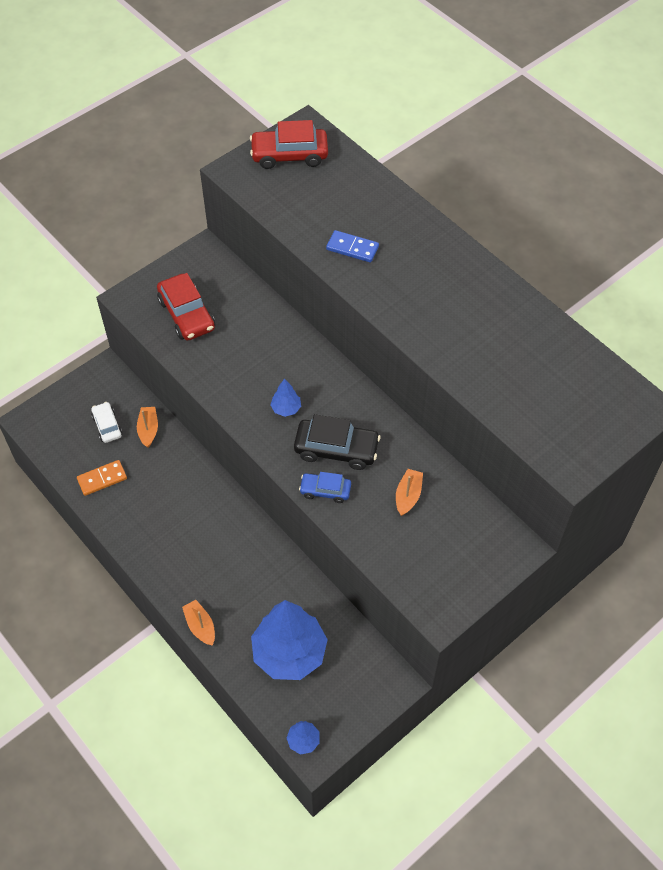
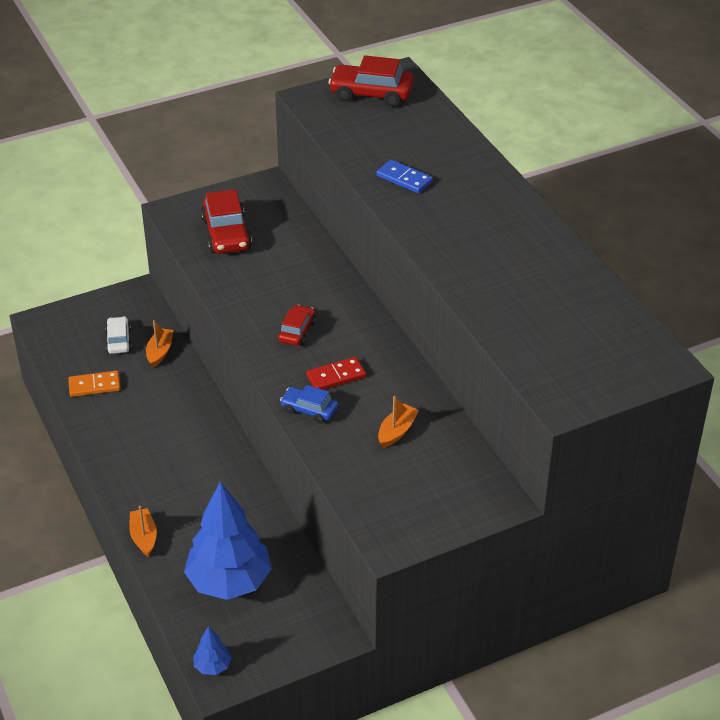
camera: 15 degrees right, 15 degrees down
blue tree [271,378,301,417] -> red car [278,305,316,346]
black car [294,414,381,470] -> red domino [306,357,366,390]

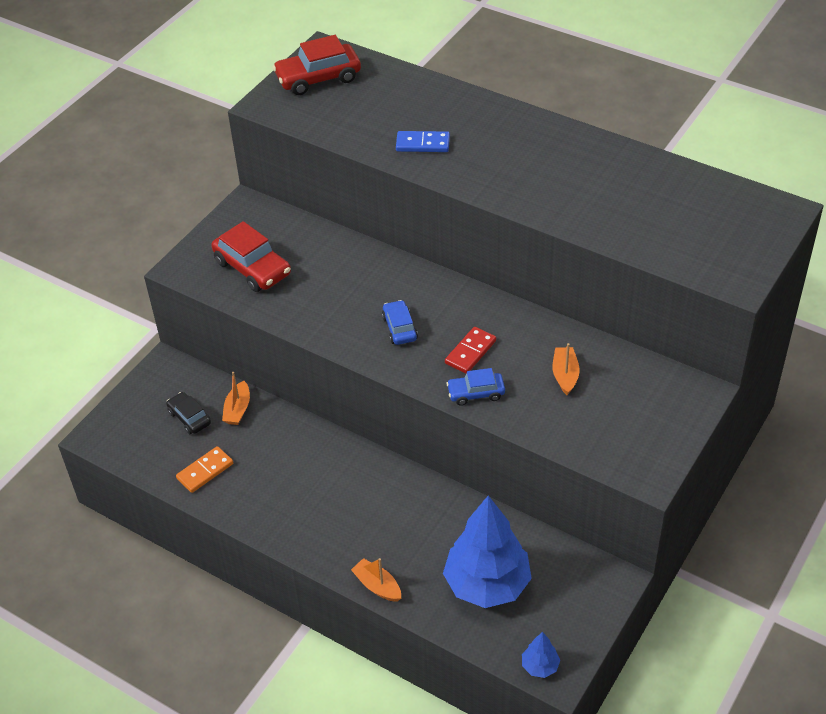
camera: 30 degrees left, 5 degrees up
white car [105,316,132,354] -> black car [166,392,211,434]
orange boat [146,320,173,367] -> orange boat turned 150 degrees counterclockwise [222,372,250,425]
red car [278,305,316,346] -> blue car [382,300,418,345]

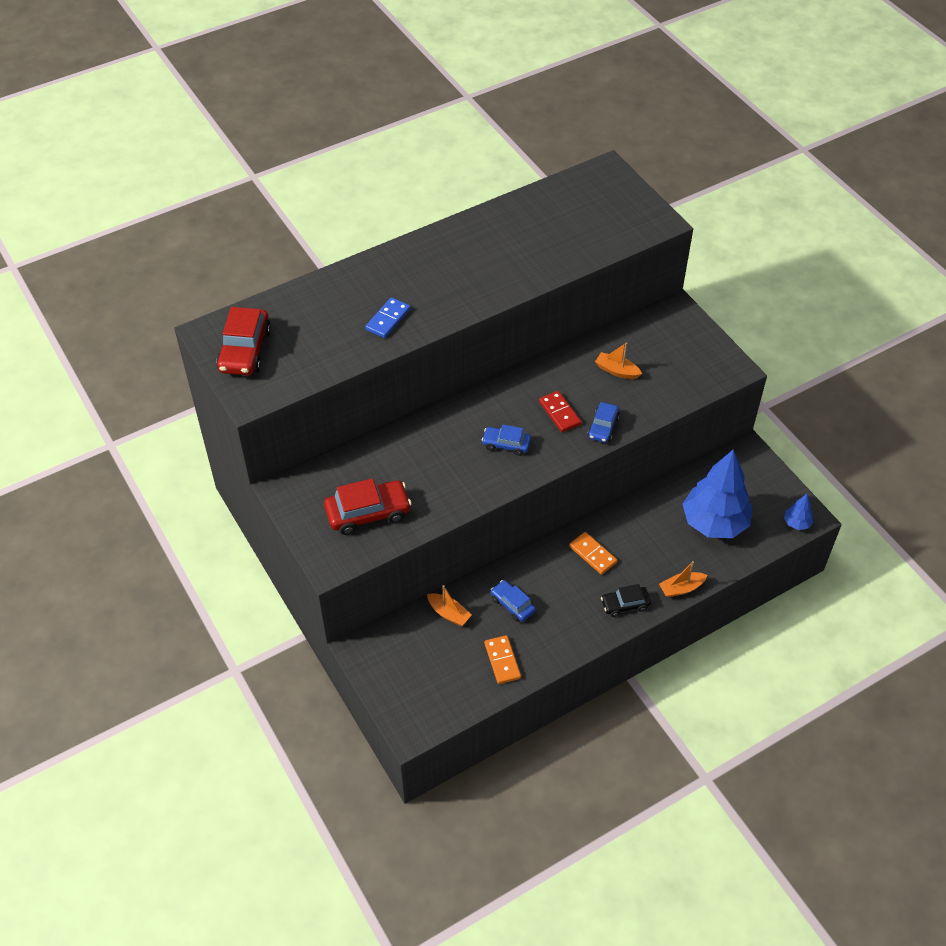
camera: 65 degrees left, 5 degrees up
black car [166,392,211,434] -> black car moved to [601,584,651,617]
none -> blue car [491,580,536,622]
none -> orange domino [569,532,617,575]

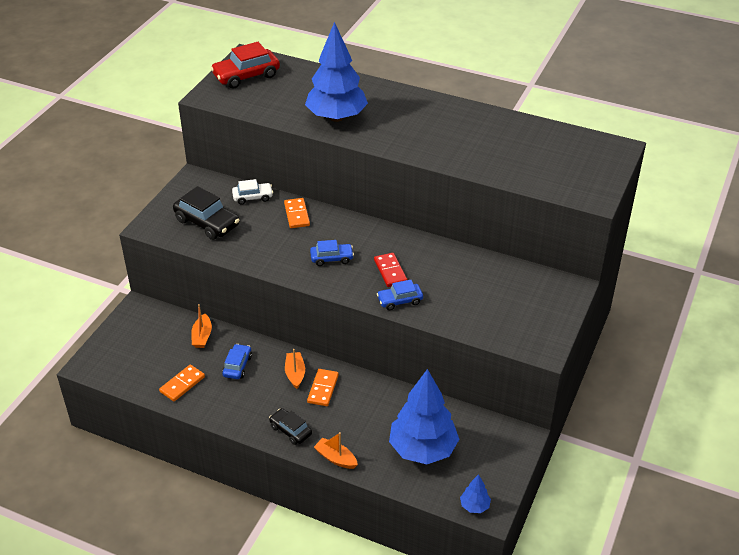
camera: 55 degrees right, 10 degrees down
red car [324,478,412,535] -> black car [173,186,239,240]
blue domino [365,297,411,338] -> blue tree [305,22,368,122]
blue car [482,425,531,456] -> blue car turned 105 degrees clockwise [310,240,354,266]
red domino [539,391,581,432] -> red domino turned 45 degrees counterclockwise [374,253,407,287]
orange boat [595,343,642,379] -> orange boat moved to [285,349,305,389]
none -> white car [232,179,273,205]
none -> orange domino [284,198,310,228]

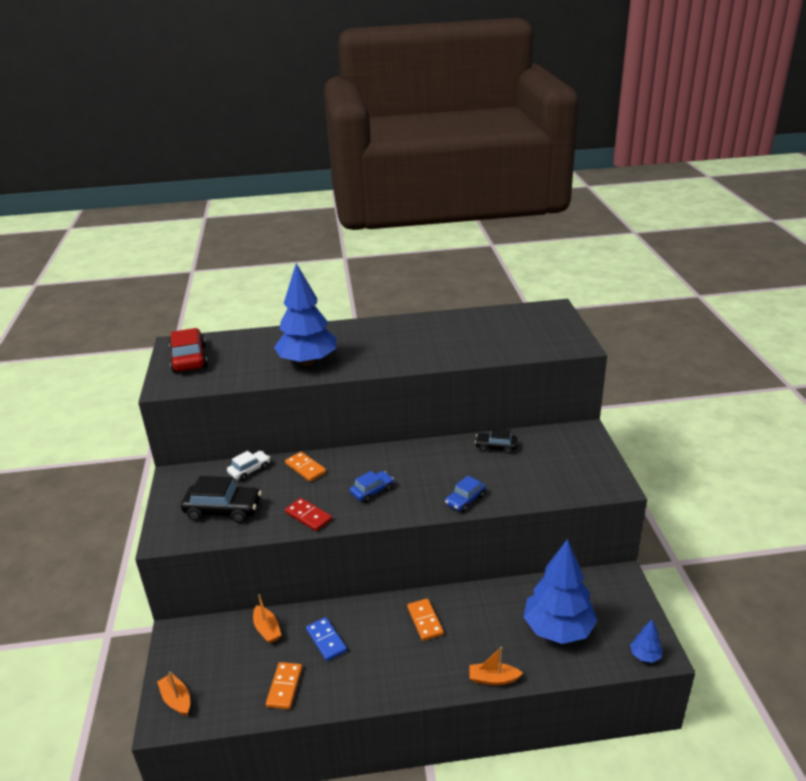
camera: 30 degrees left, 10 degrees down
red car [211,42,280,89] -> red car turned 135 degrees clockwise [169,328,208,373]
blue car [222,344,252,379] -> blue domino [306,617,347,661]
black car [269,408,312,445] -> black car moved to [475,428,518,454]
orange boat [285,349,305,389] -> orange boat moved to [157,672,190,716]
red domino [374,253,407,287] -> red domino moved to [285,498,332,531]

